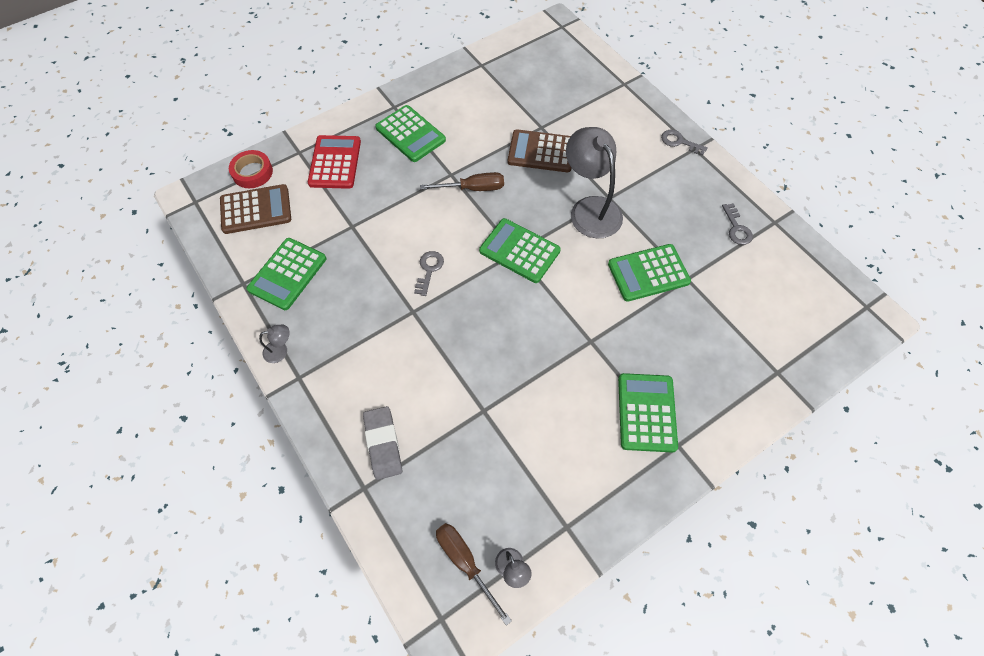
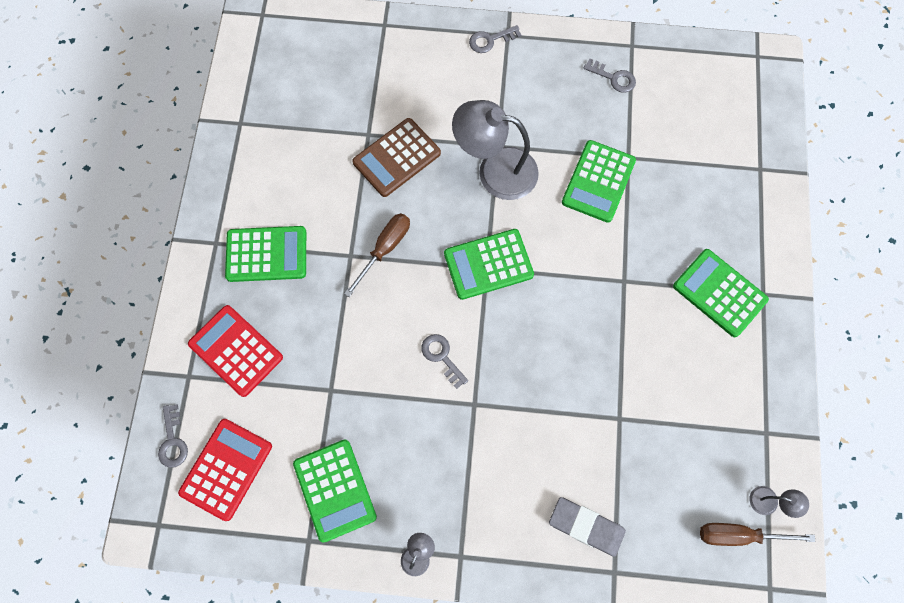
camera: 50 degrees left, 10 degrees up
brown calculator [220,184,291,234] -> red calculator [178,419,272,521]
red tape [229,150,273,188] -> grey key [158,404,188,468]

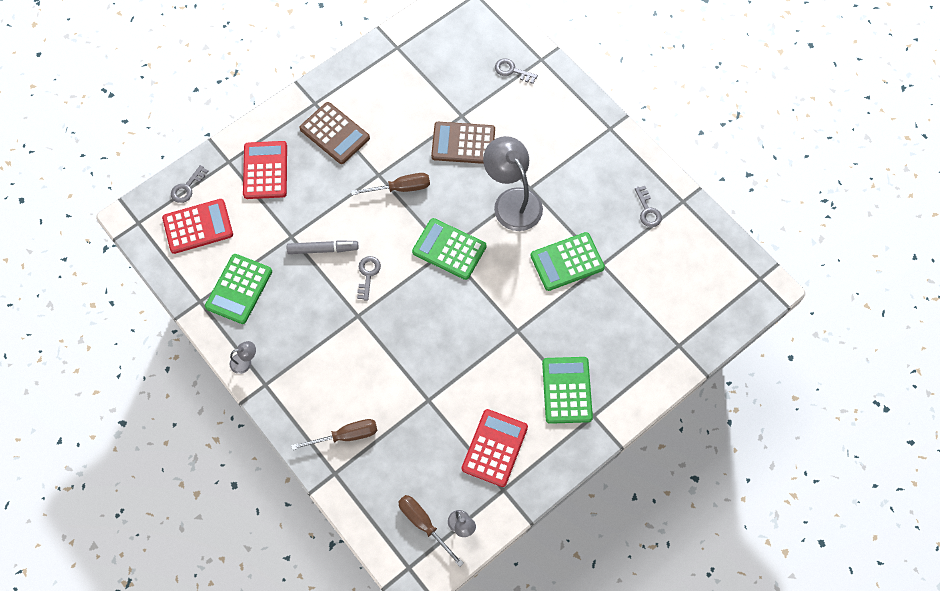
camera: 45 degrees right, 5 degrees down
green calculator [225,226,306,282] -> brown calculator [299,102,370,164]
grey key [469,25,521,53] -> grey key moved to [495,59,538,84]
grey eraser [549,497,626,557] -> brown screwdriver [291,419,378,450]
none -> grey marker [287,240,358,254]
none -> red calculator [462,409,528,487]

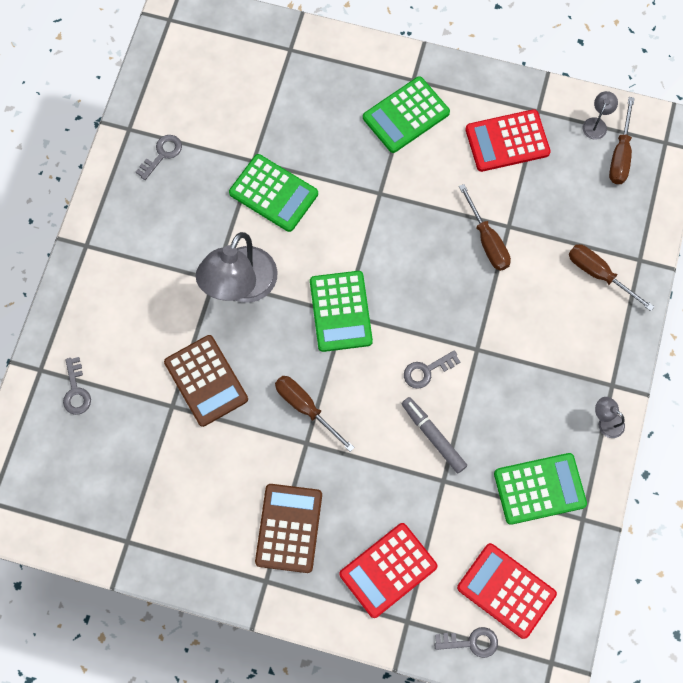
camera: 125 degrees left, 5 degrees up
none -> brown screwdriver [459,184,511,271]

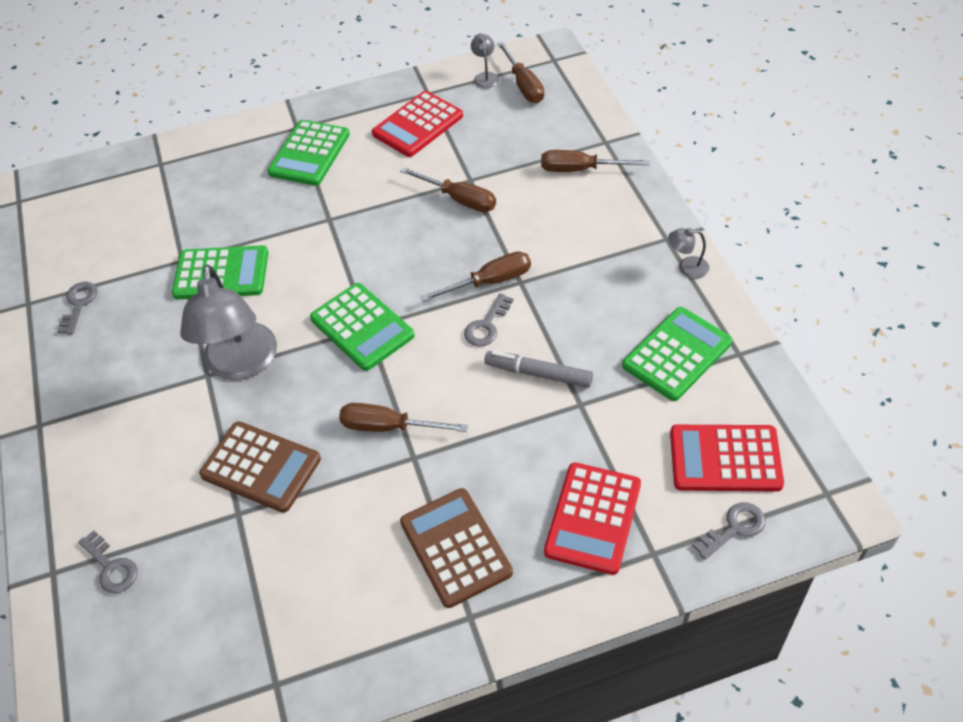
camera: 30 degrees left, 20 degrees down
none -> brown screwdriver [420,251,531,302]

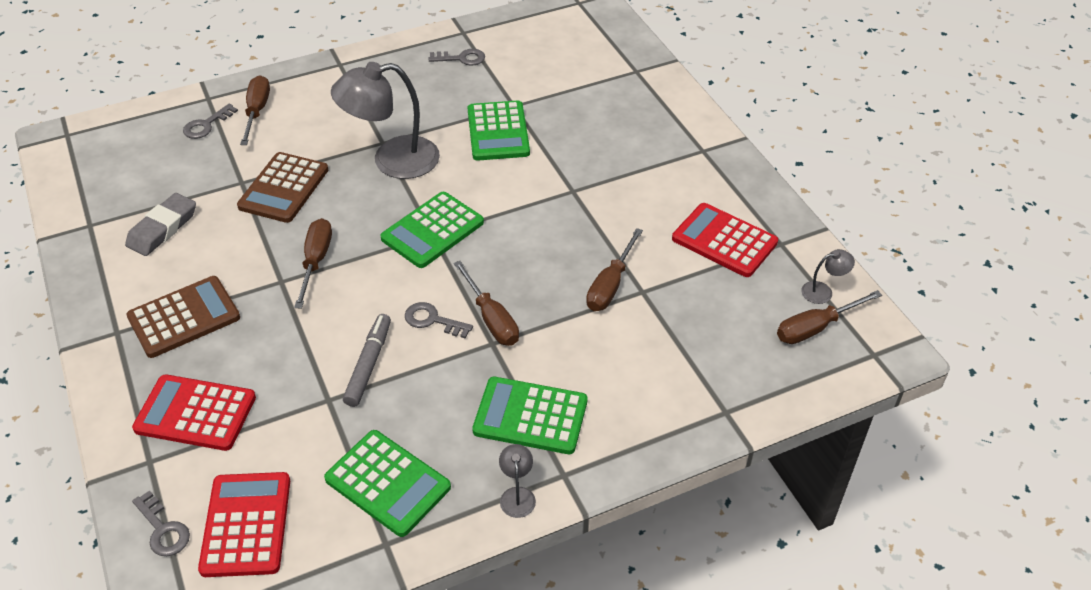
camera: 80 degrees right, 5 degrees down
green calculator [268,120,350,186] -> green calculator moved to [472,377,588,454]
brown screwdriver [541,150,649,172] -> brown screwdriver moved to [240,75,270,145]
none -> grey eraser [125,193,196,256]

